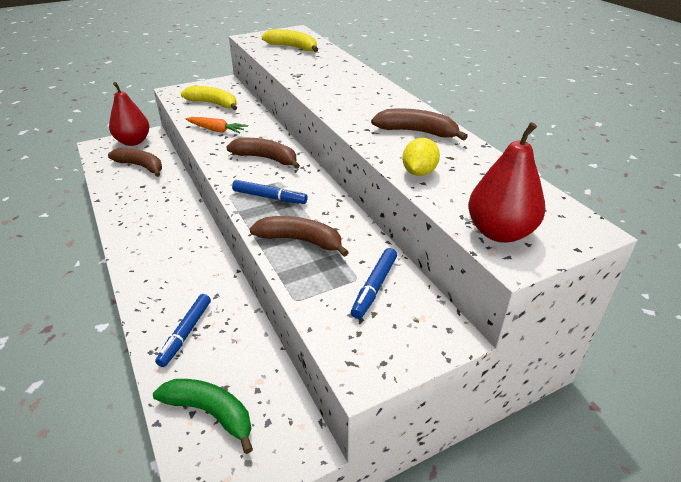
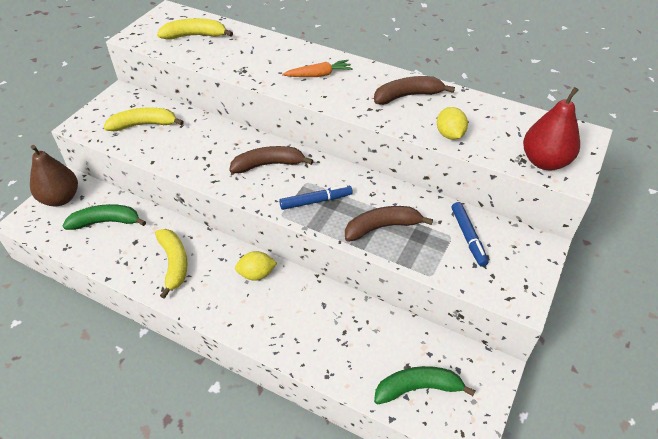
camera: 35 degrees left, 10 degrees up
brown banana [108,148,162,177] -> green banana [63,204,146,230]
red pear [109,82,149,146] -> brown pear [30,145,78,207]
blue marker [155,294,211,367] -> none
orange carrot [186,117,248,134] -> orange carrot moved to [282,60,353,77]
none -> yellow banana [155,229,187,299]
none -> yellow lemon [235,251,277,281]

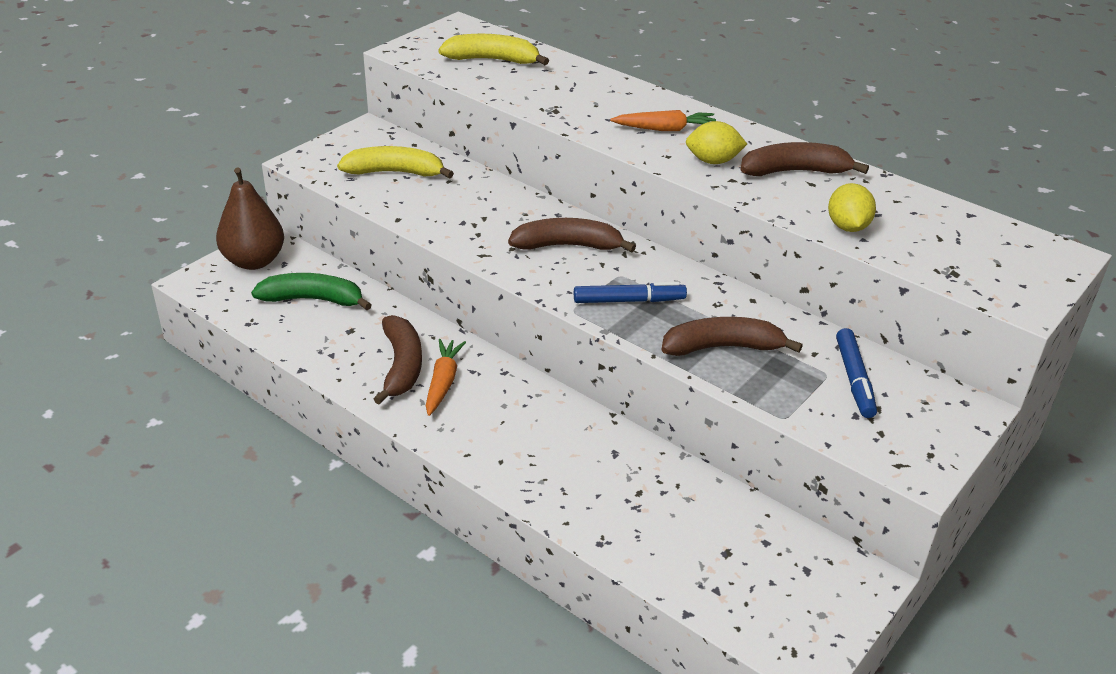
camera: 10 degrees right, 10 degrees down
yellow banana [155,229,187,299] -> brown banana [374,315,422,404]
yellow lemon [235,251,277,281] -> yellow lemon moved to [686,121,747,164]
green banana [374,366,475,405] -> none
red pear [523,87,580,170] -> none
none -> orange carrot [426,339,466,416]

